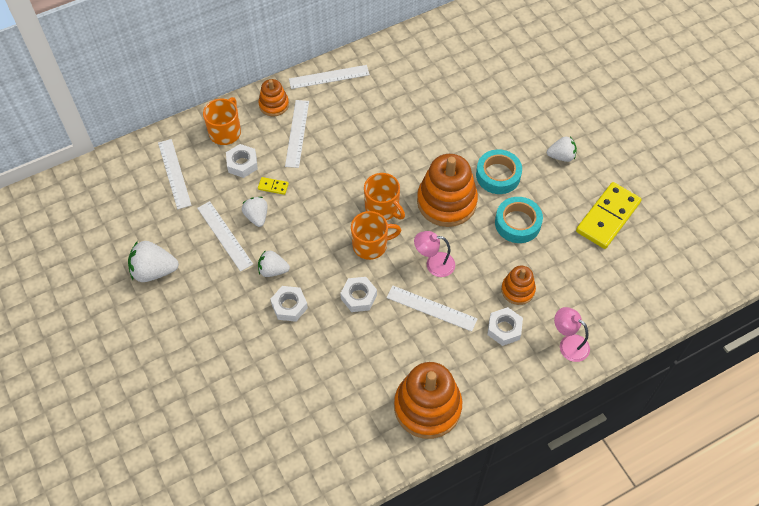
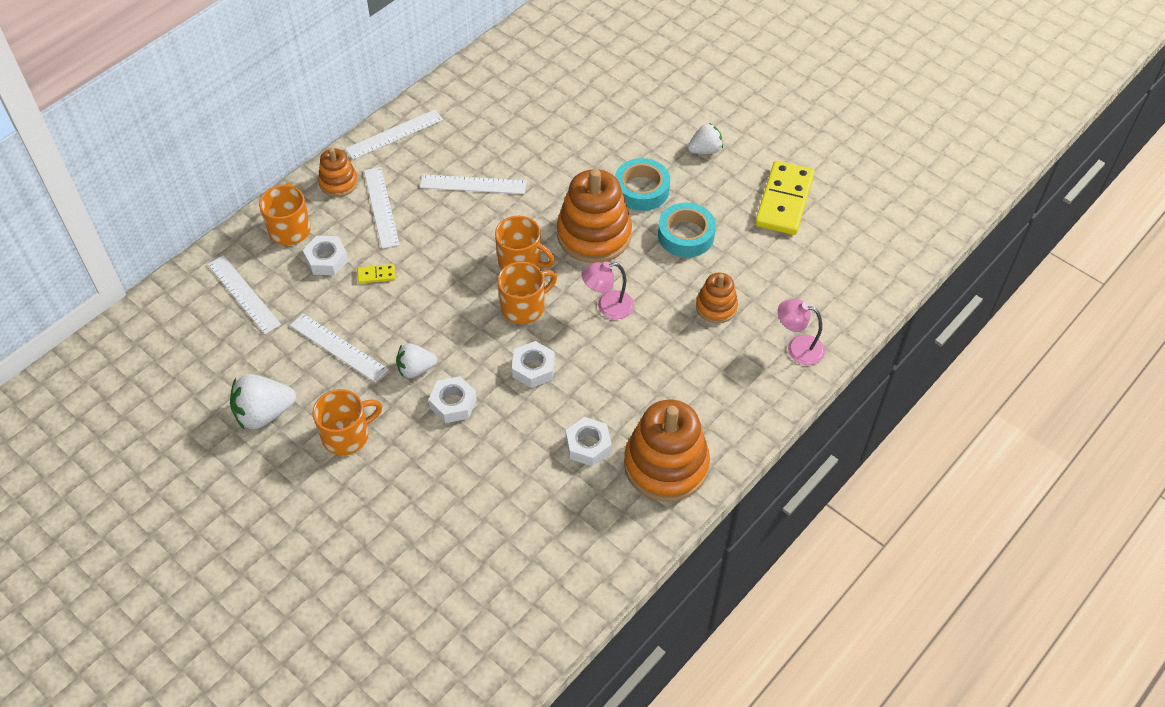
camera: 20 degrees left, 5 degrees down
white strawberry [242,197,268,227] -> none
white ruler [386,285,478,332] -> white ruler moved to [420,175,527,194]
white nut [487,307,523,346] -> white nut moved to [566,417,612,466]
none -> orange mug [312,389,383,455]

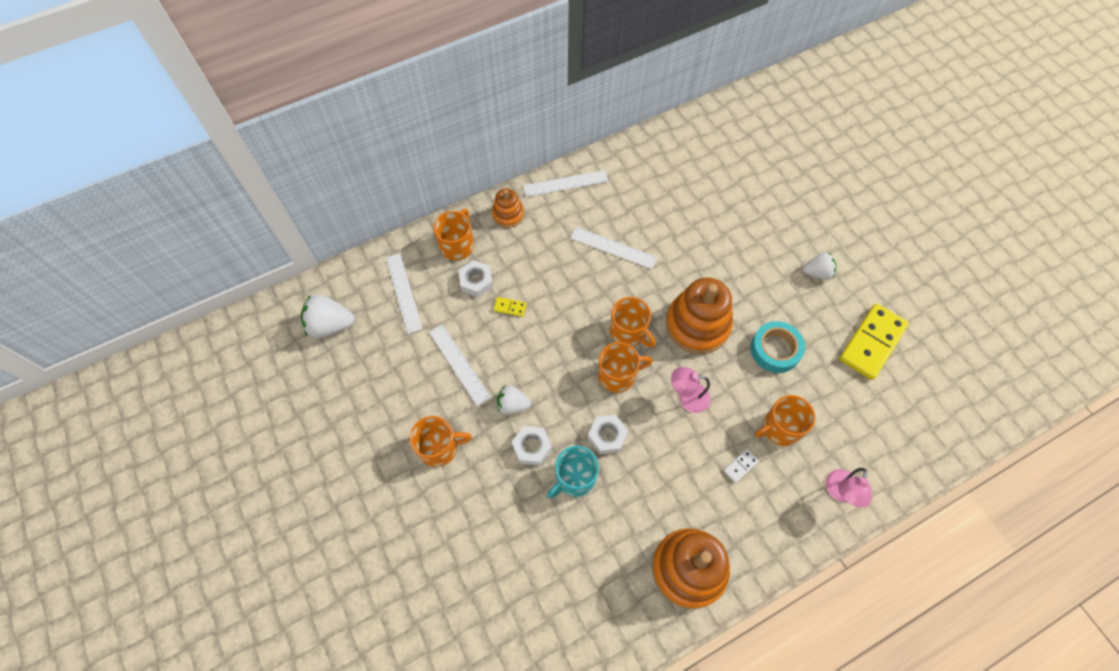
camera: 20 degrees right, 10 degrees up
white strawberry [230,374,296,430] -> white strawberry moved to [301,295,355,338]
white ruler [364,167,400,249] -> none
white nut [566,417,612,466] -> none
turquoise tape [615,158,670,211] -> none
orange stacking toy [696,273,738,323] -> orange mug [755,395,815,446]
pink lamp [778,299,825,365] -> pink lamp turned 105 degrees counterclockwise [826,468,872,507]
none -> turquoise mug [547,446,599,498]
none -> white domino [724,449,759,483]

